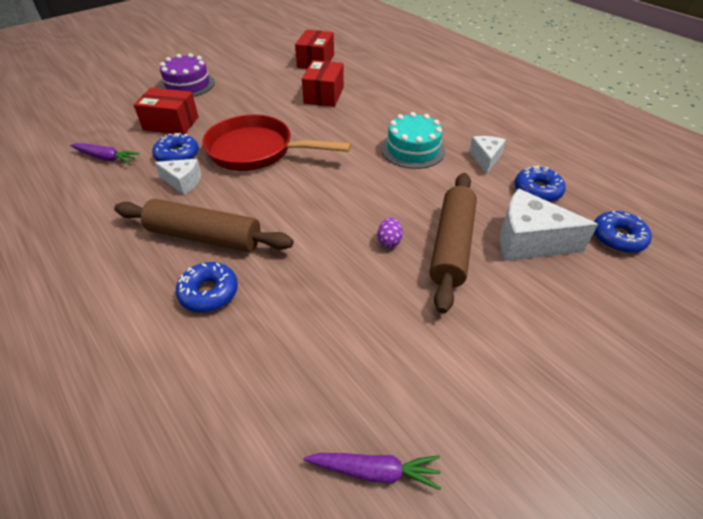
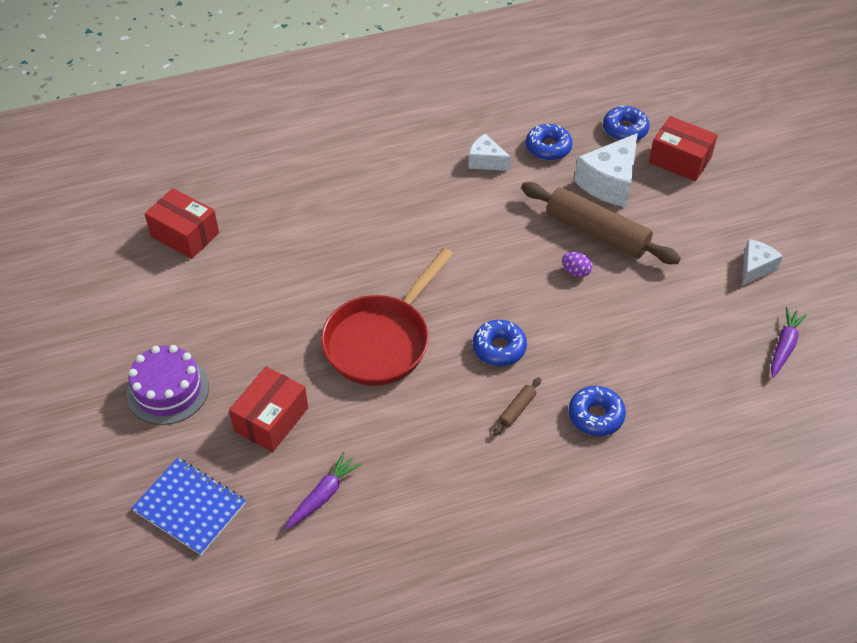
camera: 70 degrees left, 5 degrees up
brown rolling pin [114,199,293,252] -> brown rolling pin [493,377,541,436], size x0.41
blue donut [152,133,199,162] -> blue donut moved to [473,320,527,366]
white cheese [154,159,202,195] -> white cheese moved to [742,239,783,286]
red box [302,60,344,107] -> red box moved to [649,116,718,182]
turquoise cake [381,112,445,169] -> none
none -> blue notebook [131,458,246,555]

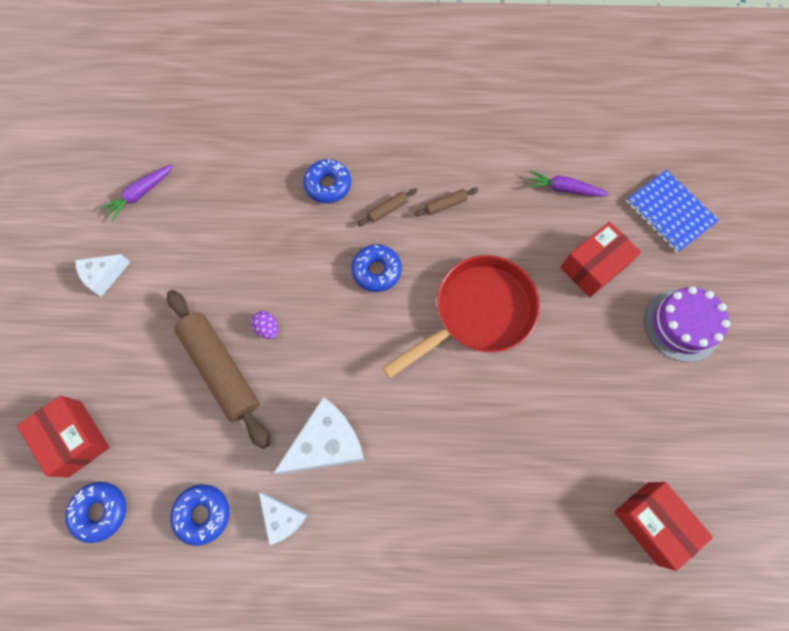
camera: 160 degrees left, 20 degrees up
purple carrot [285,452,362,530] -> purple carrot turned 45 degrees clockwise [527,171,610,197]
white cheese [574,133,638,207] -> white cheese moved to [274,397,364,474]
none -> brown rolling pin [414,188,479,217]

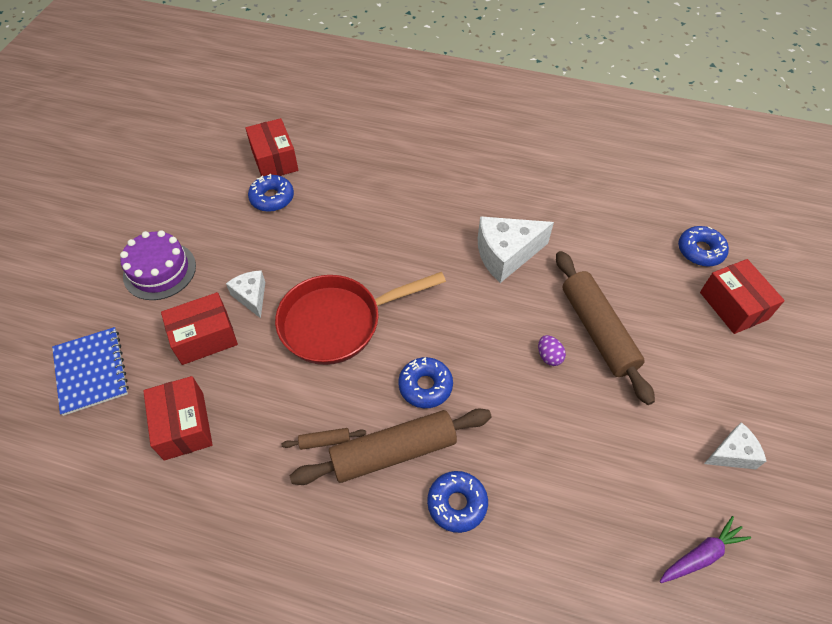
camera: 165 degrees left, 15 degrees down
blue donut [170,484,229,546] -> blue donut moved to [248,174,294,212]
white cheese [259,492,308,546] -> white cheese moved to [226,270,265,318]
brown rolling pin [357,188,417,226] -> brown rolling pin [290,408,492,485], size x2.42
purple carrot [527,171,610,197] -> red box [143,376,213,461]

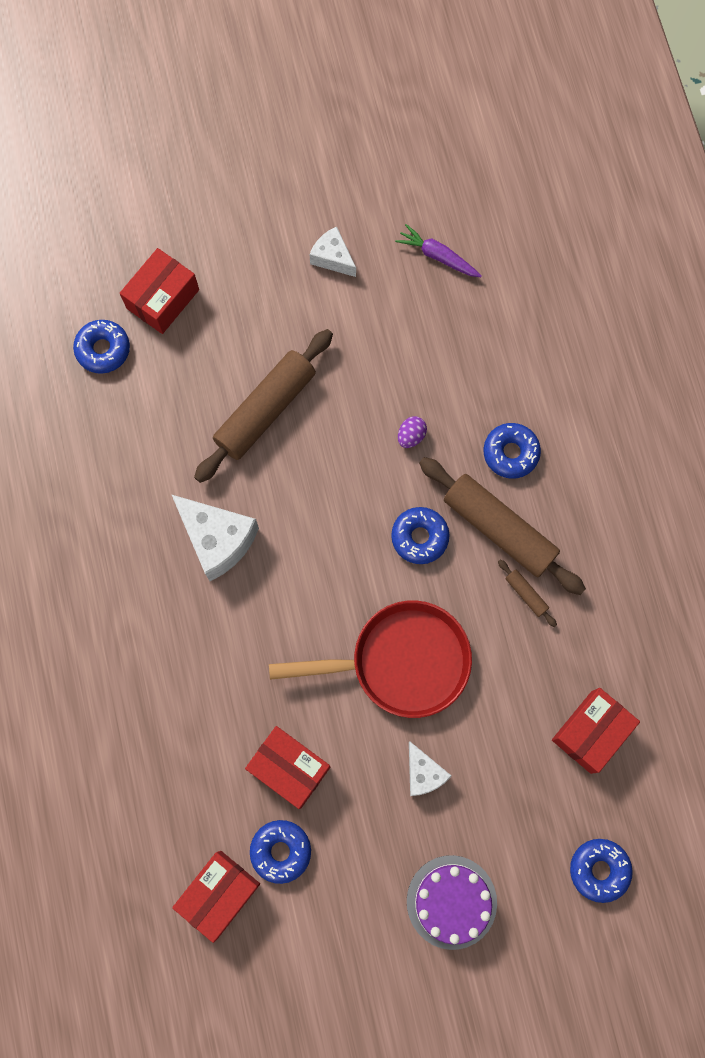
camera: 120 degrees left, 20 degrees up
blue notebook [52,327,129,416] -> blue donut [570,839,633,903]
red box [161,292,238,365] -> red box moved to [245,726,330,809]
white cheese [226,270,265,318] -> white cheese turned 60 degrees counterclockwise [409,741,451,796]
red pan [275,272,446,365] -> red pan turned 45 degrees counterclockwise [269,600,472,718]
purple egg [538,335,566,366] -> purple egg moved to [398,416,427,448]

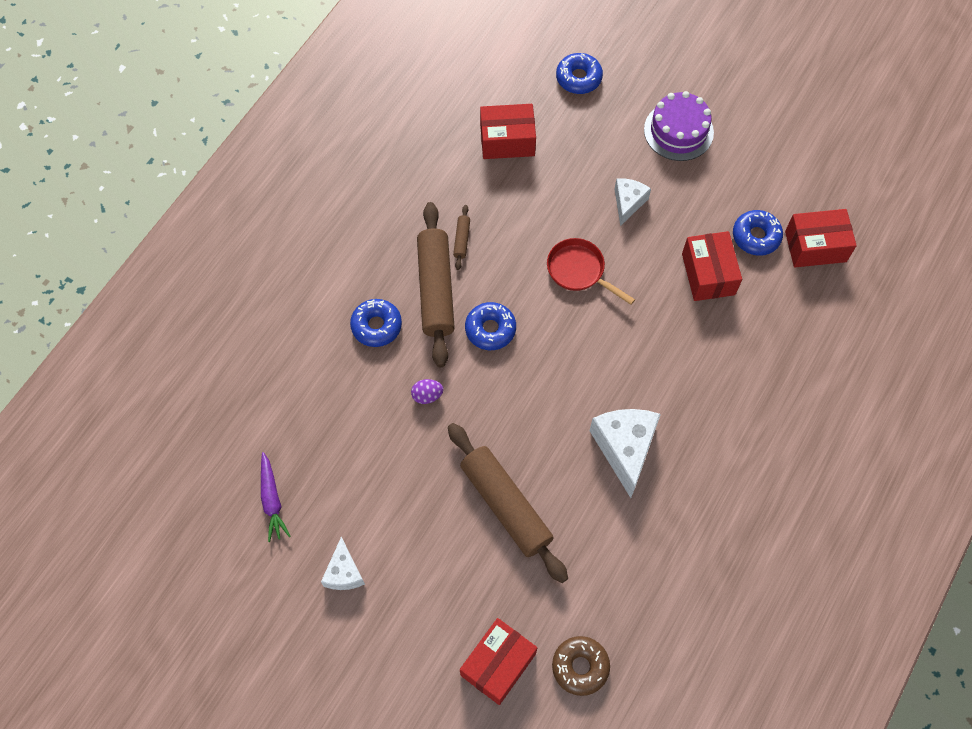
camera: 135 degrees left, 10 degrees down
blue donut [73,320,130,374] -> brown donut [552,636,610,696]
red box [120,248,199,334] -> red box turned 45 degrees counterclockwise [460,618,537,705]
brown rolling pin [194,329,333,483] -> brown rolling pin turned 60 degrees clockwise [448,423,568,583]
red pan [269,600,472,718] -> red pan [547,238,635,305], size x0.58

